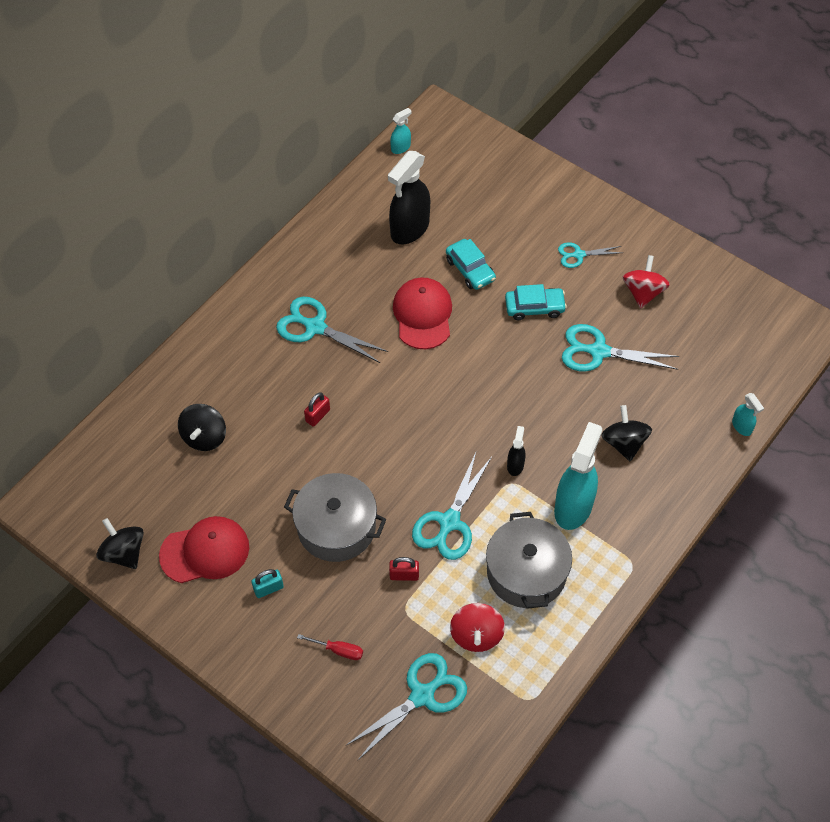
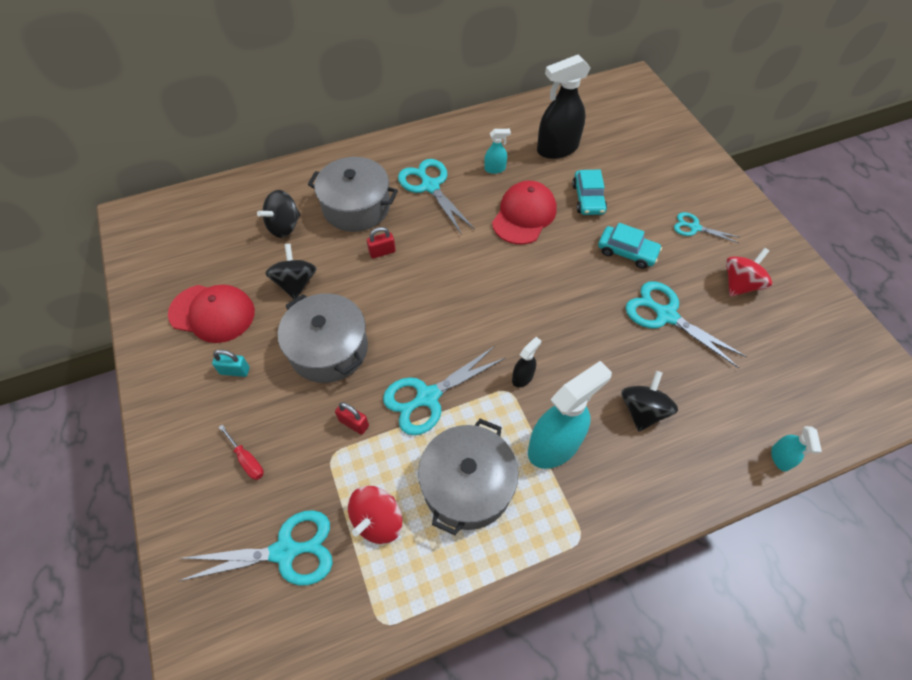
camera: 30 degrees right, 0 degrees up
black spinning top [96,518,144,569] -> black spinning top moved to [265,244,317,299]
turquoise spray bottle [390,108,411,154] -> turquoise spray bottle moved to [484,129,511,174]
none -> grey pot [308,157,398,232]

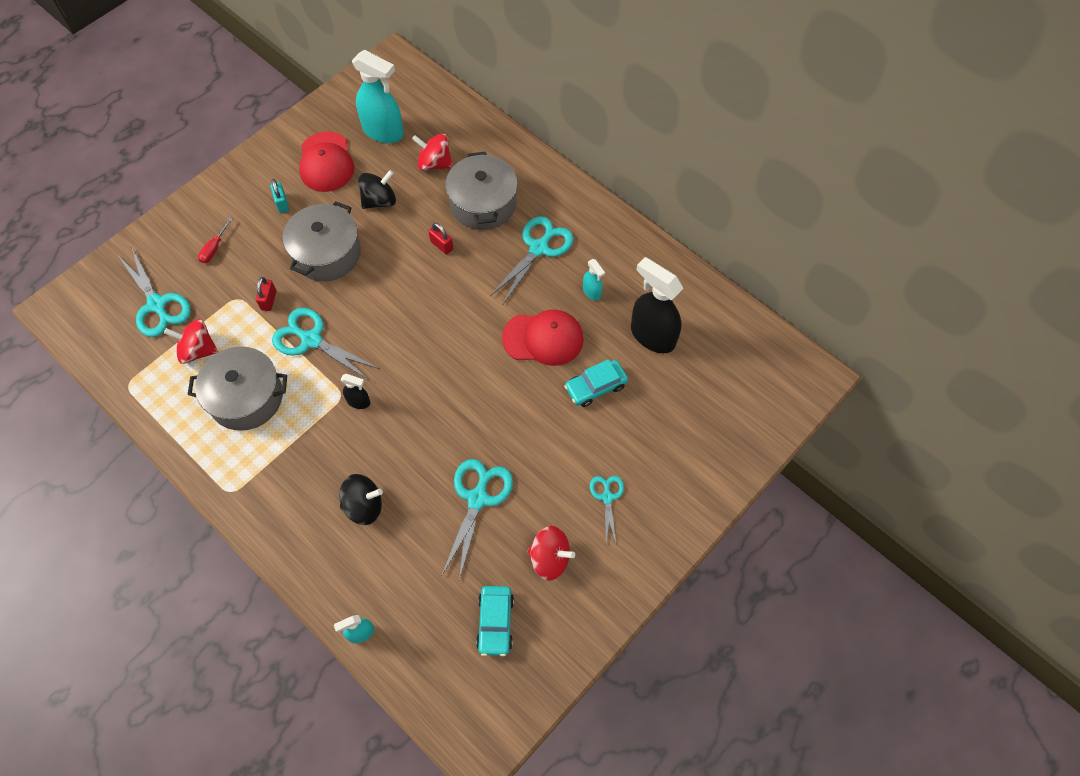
camera: 65 degrees right, 5 degrees up
black spinning top [257,190,301,238] -> red spinning top [412,133,453,171]
turquoise spray bottle [528,361,612,469] -> turquoise spray bottle moved to [352,50,404,143]
turquoise car [598,223,662,269] -> turquoise car moved to [476,586,514,656]

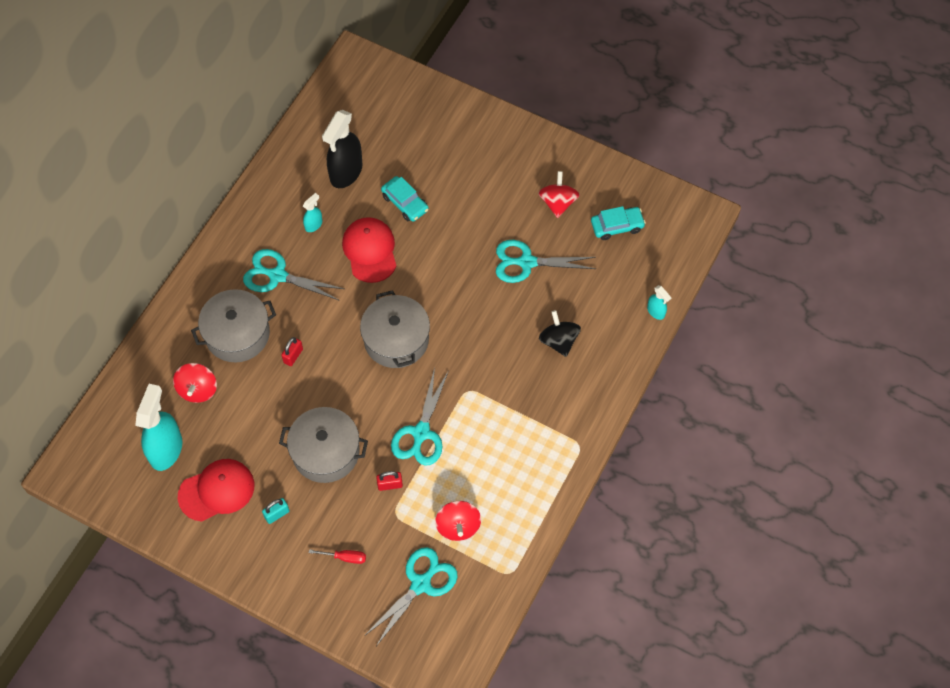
camera: 105 degrees left, 0 degrees up
grey pot [187,346,287,431] -> grey pot moved to [360,290,430,368]
black spray bottle [341,374,370,409] -> none
black spinning top [358,170,396,209] -> none
turquoise scissors [590,476,624,543] -> none

